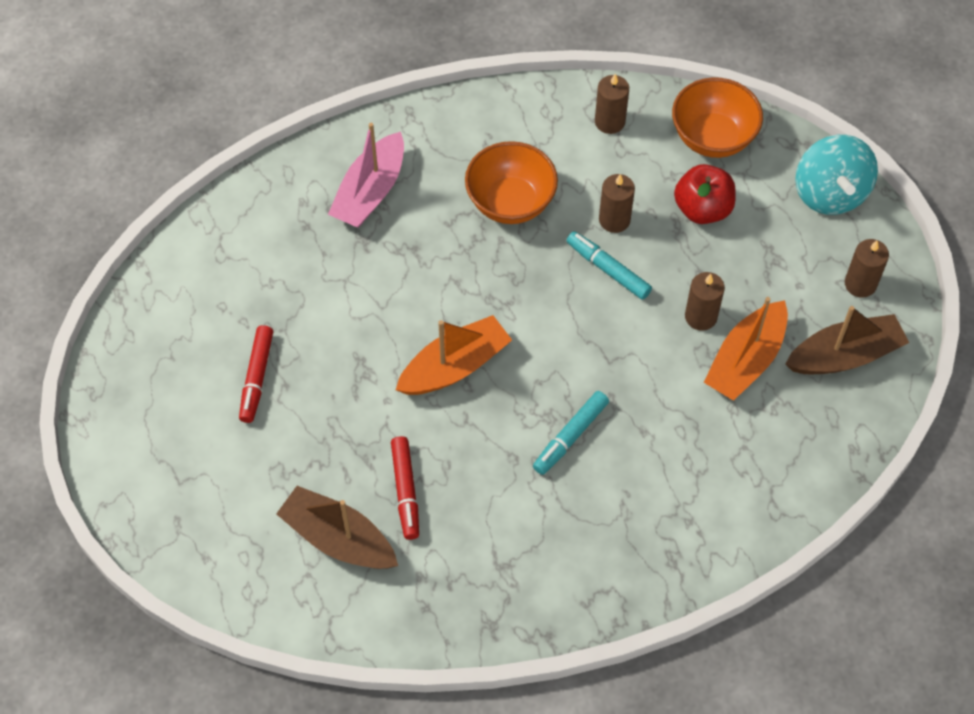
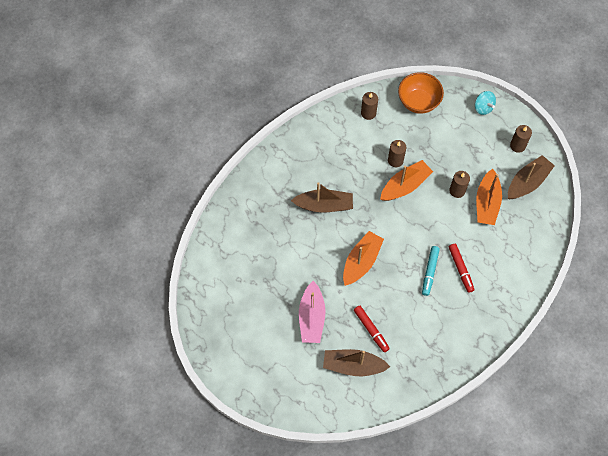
camera: 25 degrees left, 5 degrees up
red marker [239,325,273,423] -> red marker moved to [449,244,474,293]
pink boat [328,123,404,228] -> pink boat moved to [299,281,326,343]
orange bowl [465,141,558,224] -> none
turquoise marker [566,231,652,300] -> orange boat [380,160,433,201]
red apple [674,164,736,224] -> none
turquoise spinning top [795,135,878,215] -> turquoise spinning top [475,91,496,115], size x0.60
none -> brown boat [291,182,353,213]

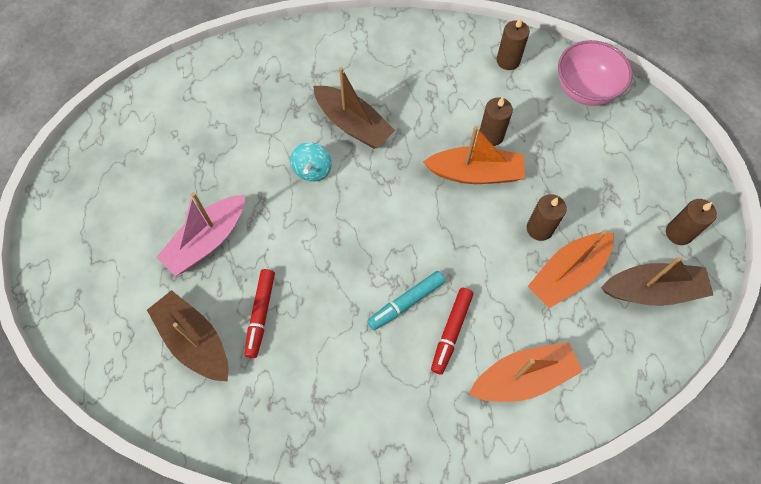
camera: 40 degrees right, 0 degrees up
orange boat [343,231,384,286] -> orange boat moved to [469,342,583,402]
orange bowl [398,72,444,114] -> pink bowl [558,40,633,106]
turquoise spinning top [475,91,496,115] -> turquoise spinning top moved to [290,142,332,182]

